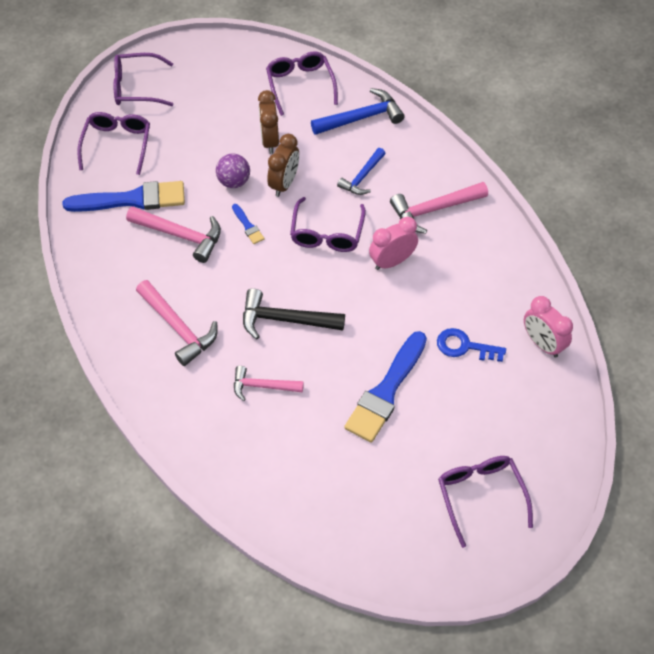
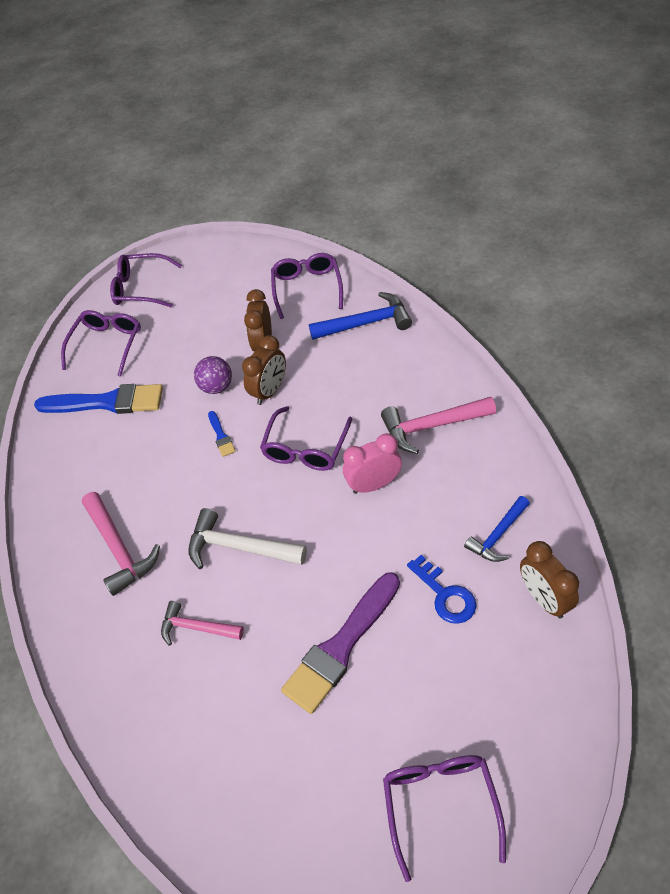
camera: 15 degrees right, 5 degrees down
pink hammer [126,206,221,263] -> none
black hammer [243,288,345,339] -> white hammer [188,508,307,569]
blue hammer [337,148,385,195] -> blue hammer moved to [464,496,530,562]
blue brush [344,331,427,443] -> purple brush [281,572,400,714]
blue key [437,328,506,362] -> blue key turned 150 degrees counterclockwise [407,555,476,624]
pink clock [524,296,573,358] -> brown clock [520,541,579,619]

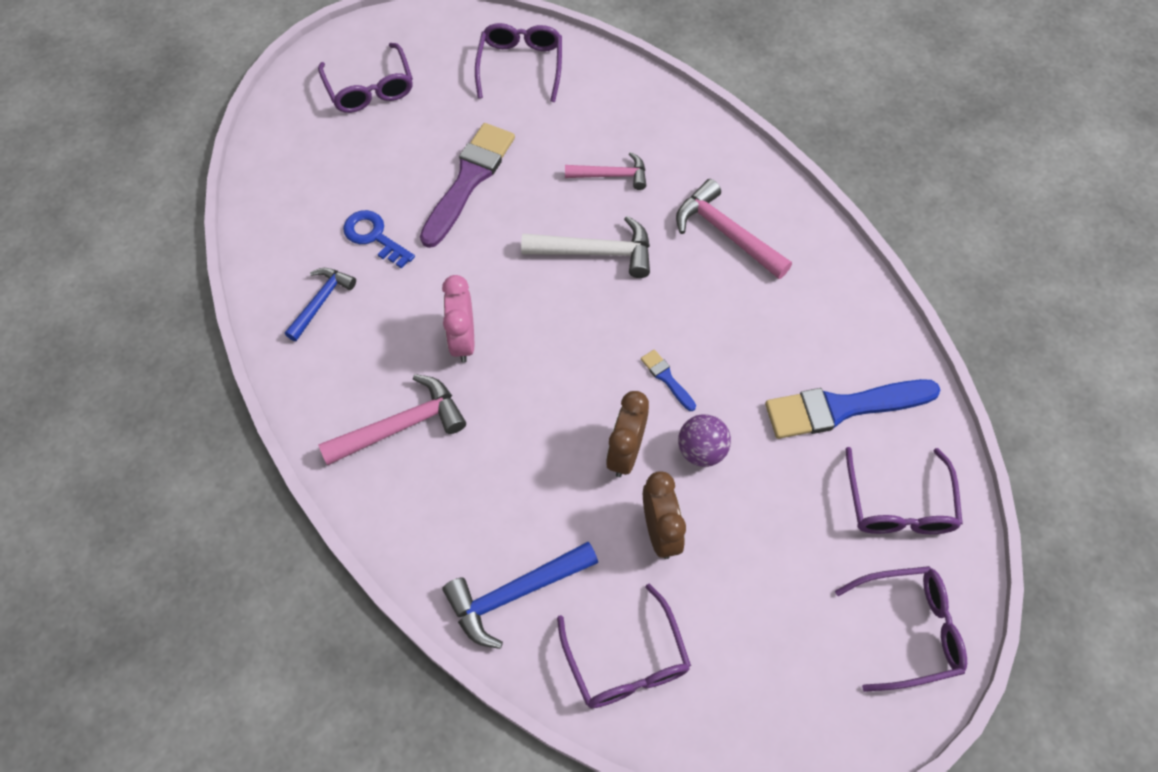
camera: 160 degrees right, 10 degrees up
purple glasses [260,406,352,471] -> purple glasses moved to [475,23,562,102]
pink clock [343,433,402,494] -> pink clock turned 120 degrees clockwise [442,275,474,363]
brown clock [520,541,579,619] -> none

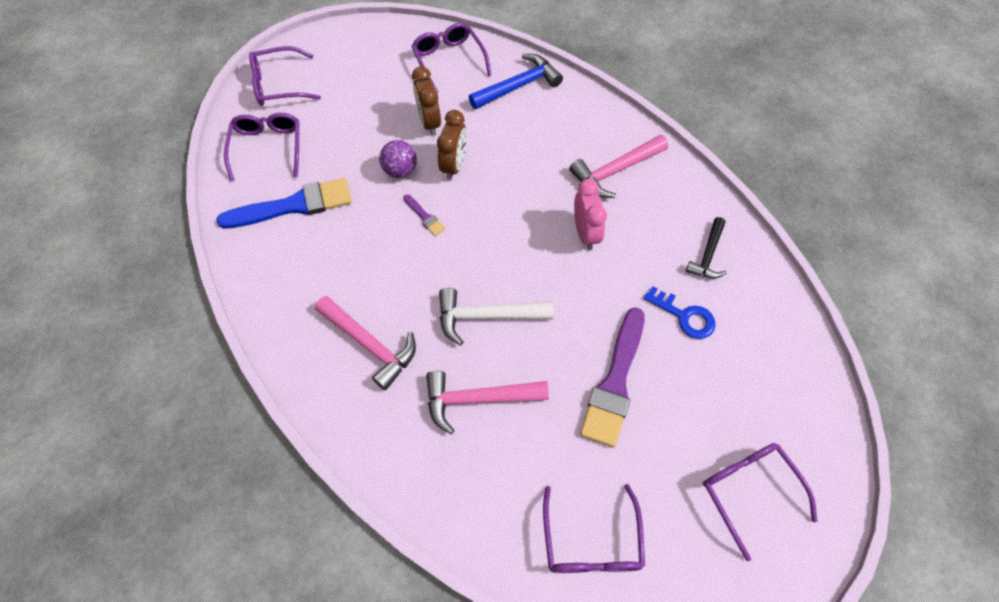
camera: 175 degrees right, 0 degrees up
blue hammer [285,268,356,341] -> black hammer [686,217,727,279]
pink hammer [565,152,646,190] -> pink hammer [426,371,549,434], size x1.52
blue brush [641,349,696,411] -> purple brush [403,194,445,236]

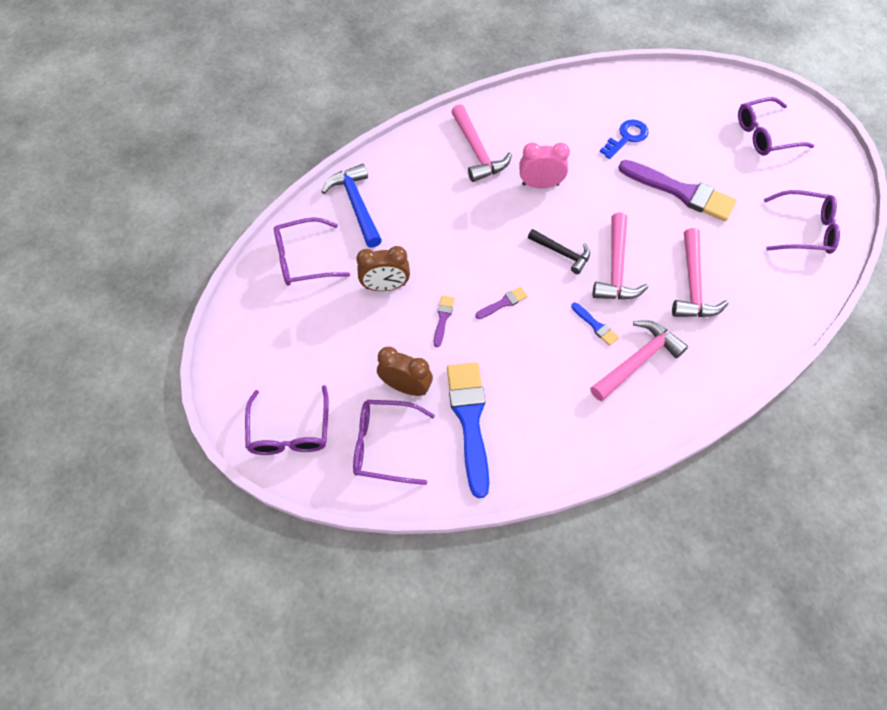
camera: 80 degrees left, 0 degrees up
purple ball [379,140,417,178] -> purple brush [434,295,455,347]
brown clock [437,110,467,180] -> brown clock moved to [377,347,433,396]
white hammer [439,288,553,346] -> pink hammer [592,212,648,299]
black hammer [686,217,727,279] -> black hammer moved to [528,229,590,274]
none -> blue brush [571,303,619,346]

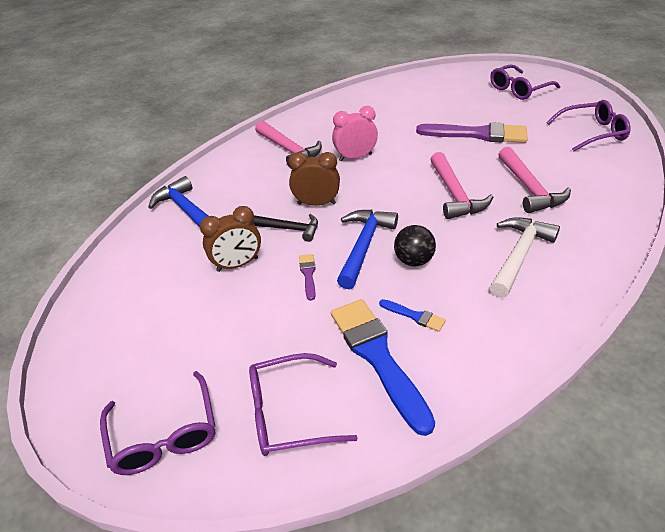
camera: 15 degrees left, 20 degrees down
purple glasses [274,217,350,286] -> none
brown clock [377,347,433,396] -> brown clock moved to [288,152,340,206]
purple brush [475,287,528,319] -> blue hammer [337,210,398,289]
black hammer [528,229,590,274] -> black hammer moved to [253,214,318,242]
blue brush [571,303,619,346] -> blue brush moved to [379,299,446,332]
pink hammer [590,320,688,401] -> white hammer [490,217,560,298]
blue key [600,120,649,159] -> none
none -> black ball [394,225,436,267]

